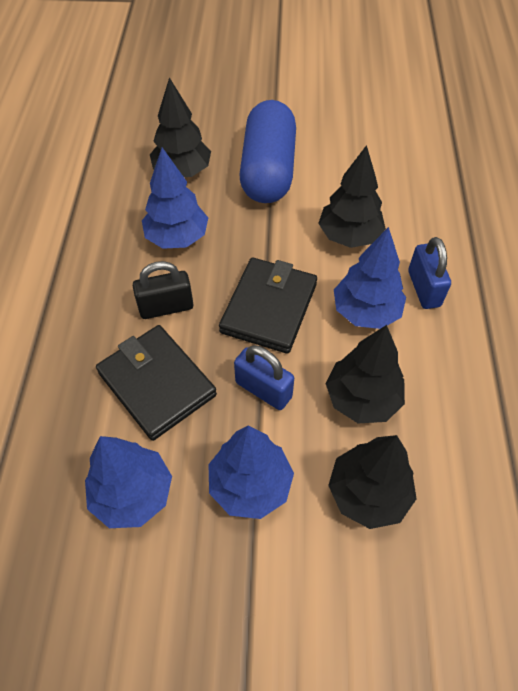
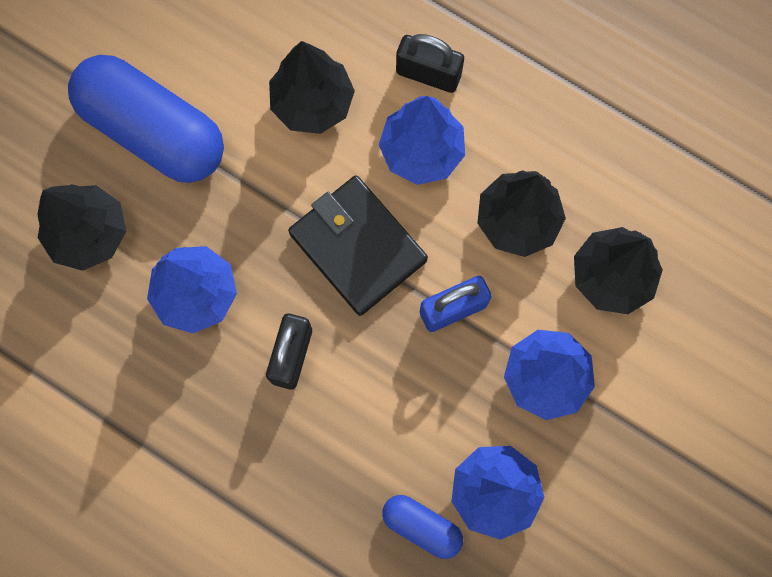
camera: 60 degrees left, 20 degrees up
black wallet [96,325,217,441] -> none
blue padlock [408,237,451,309] -> black padlock [396,34,464,93]
none -> blue capsule [382,495,463,559]

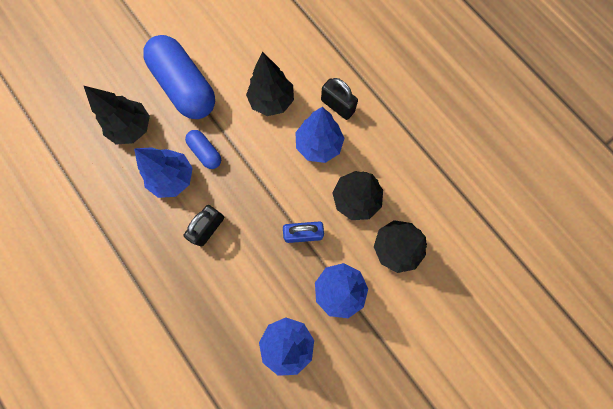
camera: 20 degrees right, 0 degrees up
black wallet [288,175,428,316] -> none
blue capsule [382,495,463,559] -> blue capsule moved to [185,130,221,169]

